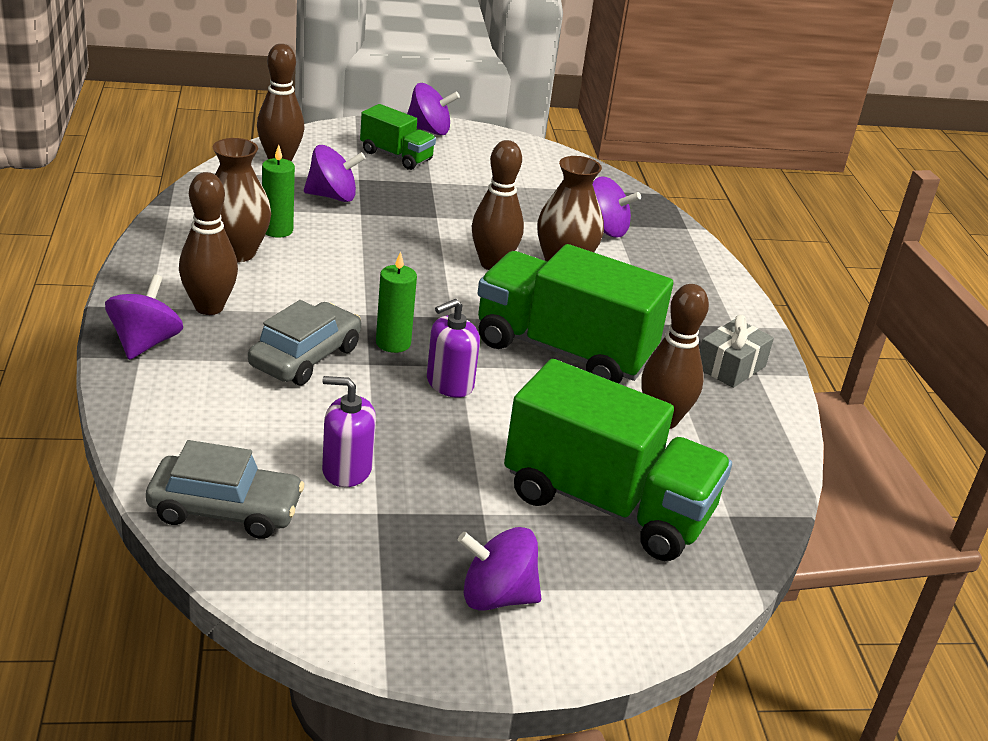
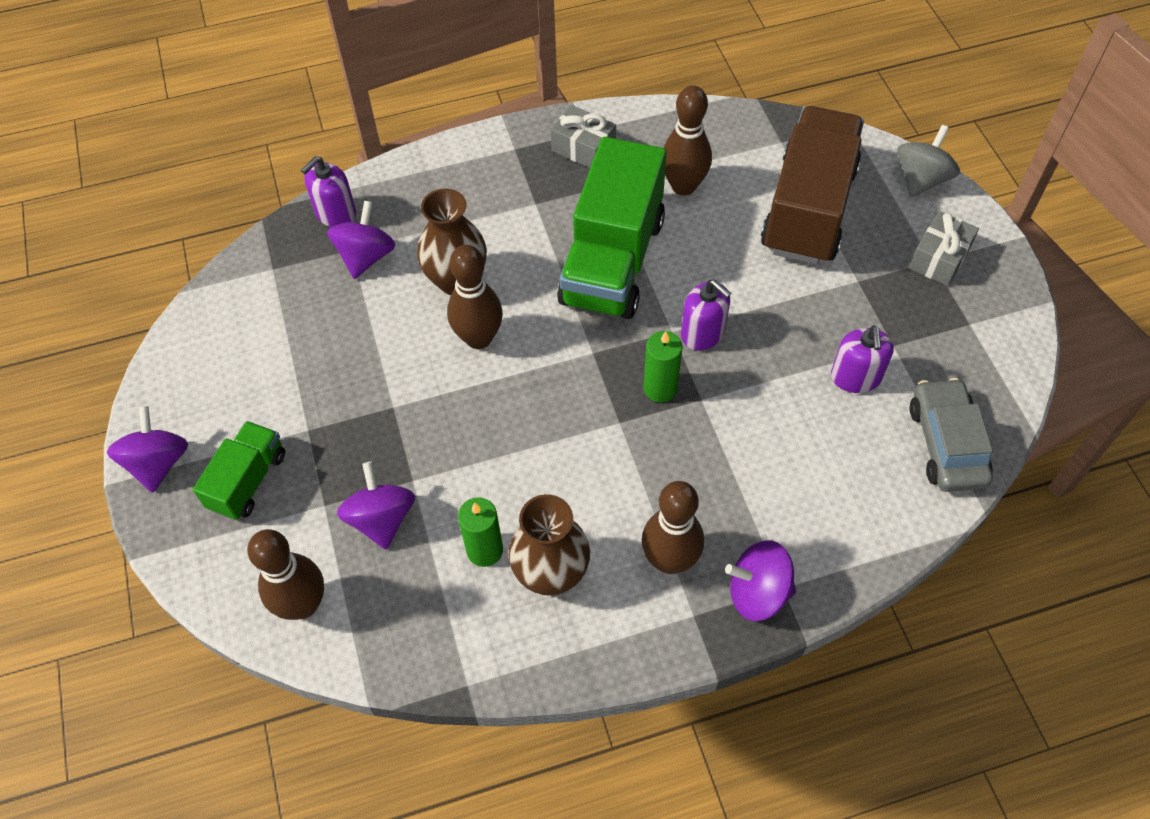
camera: 95 degrees left, 25 degrees up
grey car [248,300,361,385] -> none
purple spinning top [458,527,541,611] -> grey gift [909,211,979,286]
green truck [504,359,732,561] -> brown truck [761,106,864,265]
none -> purple soap dispenser [301,156,356,227]
none -> grey spinning top [897,125,960,198]

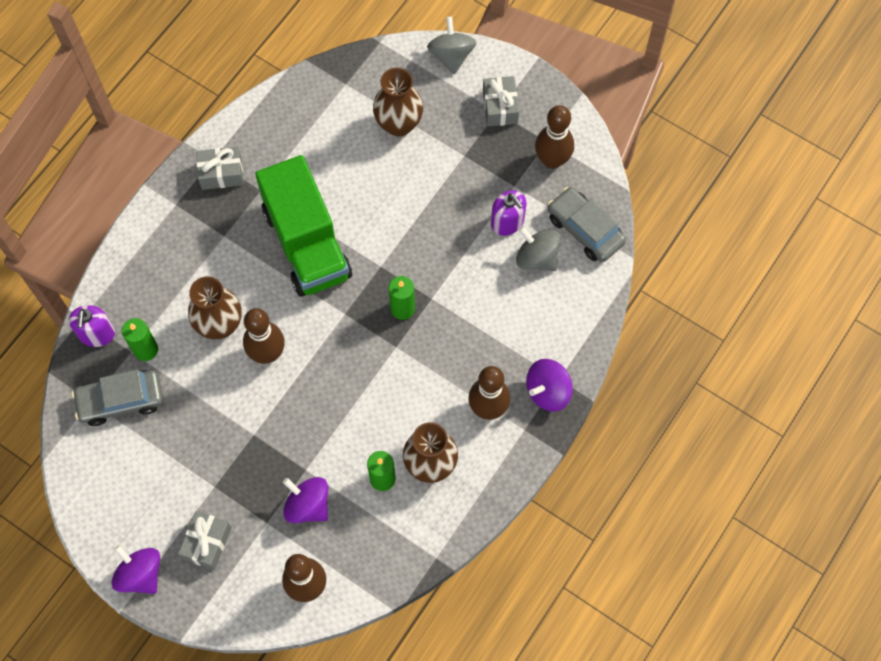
camera: 40 degrees left, 10 degrees up
green truck [193,421,285,520] -> grey gift [178,511,232,570]
purple spinning top [327,201,396,279] -> green candle [122,318,158,361]
brown bowling pin [663,85,712,196] -> brown bowling pin moved to [535,105,574,169]
purple soap dispenser [681,279,731,351] -> none
brown truck [761,106,864,265] -> brown vase [373,68,423,137]
none -> grey car [72,369,163,426]
none -> grey spinning top [516,226,560,271]

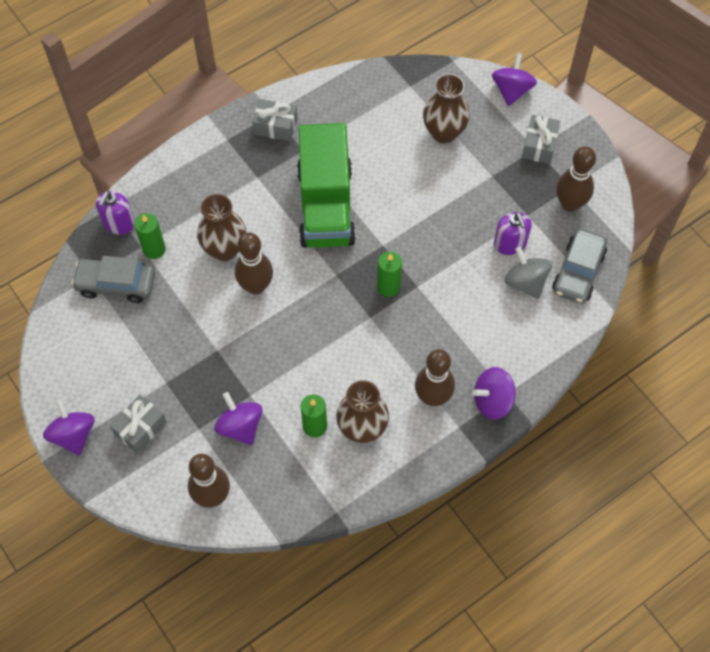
camera: 20 degrees right, 5 degrees down
grey spinning top [427,17,476,74] -> purple spinning top [492,53,537,106]
grey car [548,187,626,262] -> grey car turned 135 degrees counterclockwise [552,229,607,304]

